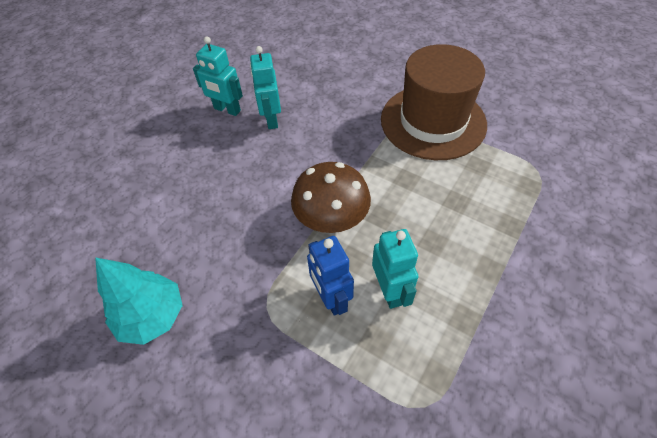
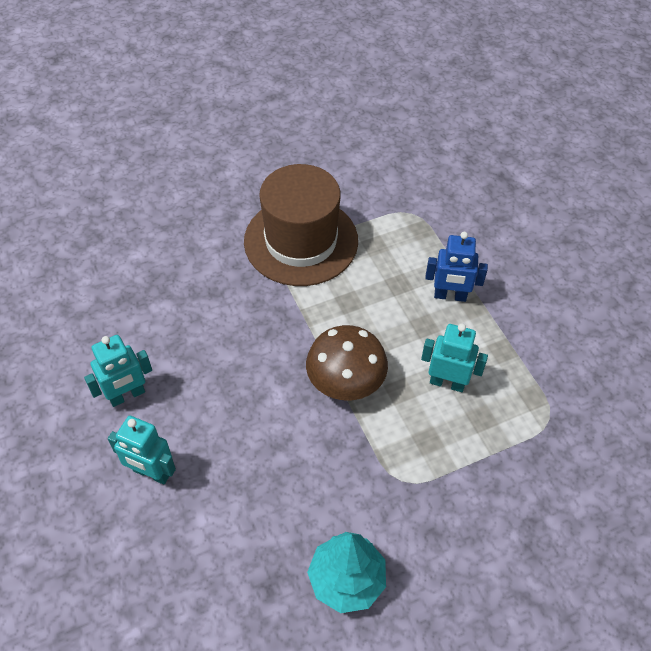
camera: 60 degrees left, 0 degrees up
turquoise robot [250,46,281,129] -> turquoise robot moved to [108,416,176,485]
blue robot [307,236,354,315] -> blue robot moved to [425,232,488,302]

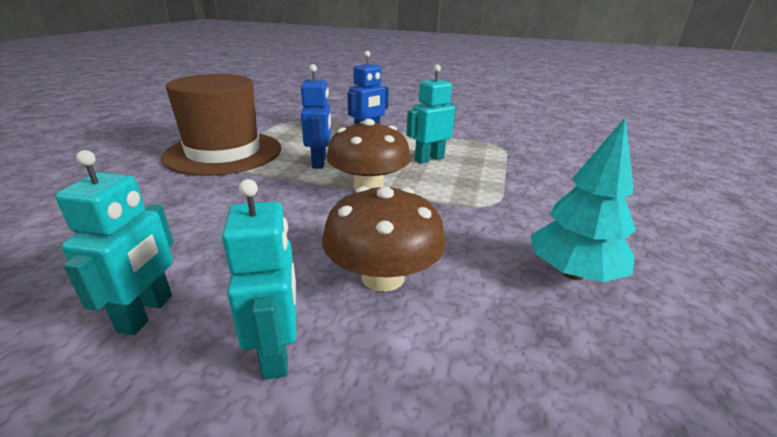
camera: 50 degrees left, 25 degrees down
turquoise robot [108,416,176,485] -> turquoise robot turned 75 degrees counterclockwise [222,179,296,380]
none -> blue robot [301,64,331,168]
none -> brown mushroom [322,186,446,292]

